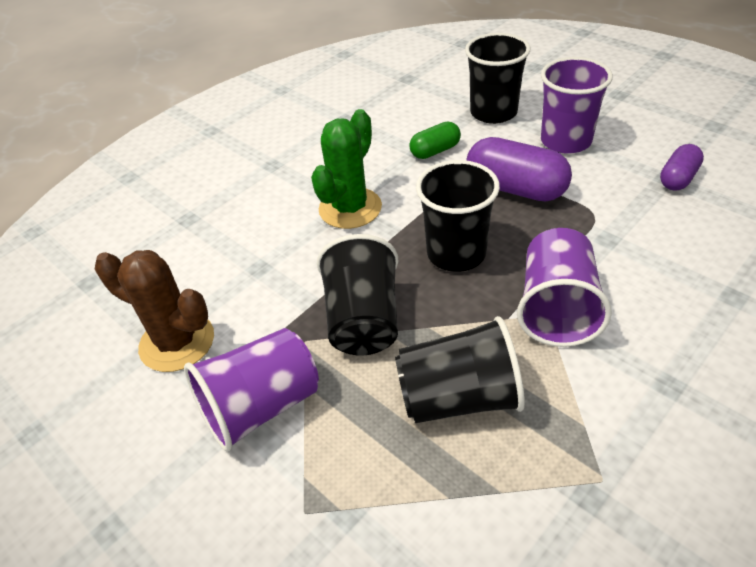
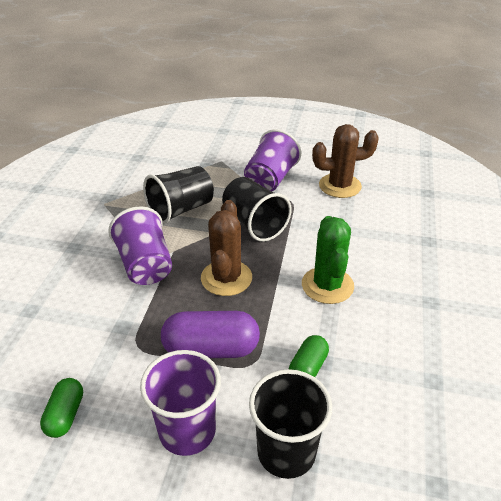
camera: 145 degrees right, 5 degrees down
black cup [416,160,500,272] -> brown cactus [201,200,252,296]
purple capsule [660,144,704,191] -> green capsule [40,378,83,438]

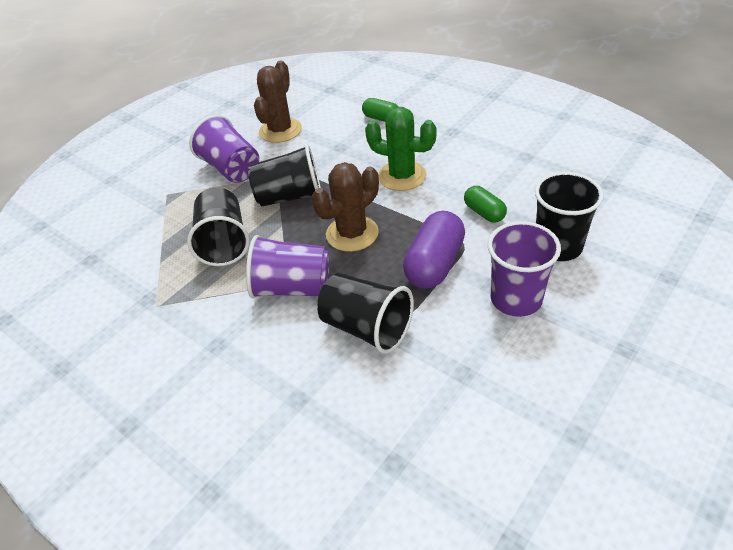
camera: 60 degrees left, 5 degrees up
green capsule [40,378,83,438] -> green capsule moved to [362,98,399,122]
brown cactus [201,200,252,296] -> brown cactus turned 75 degrees counterclockwise [312,162,379,252]
none -> black cup [317,273,414,354]

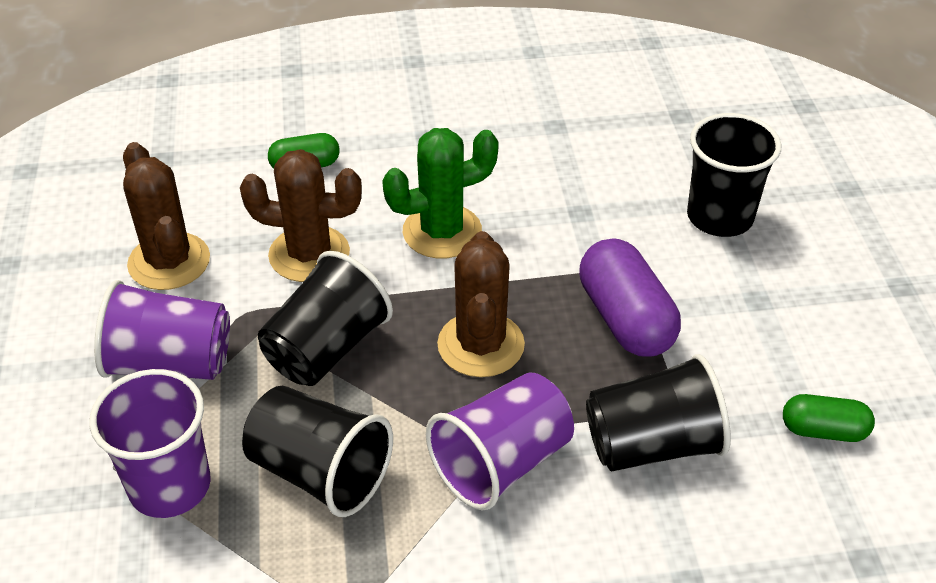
camera: 50 degrees left, 0 degrees up
green capsule [464,186,507,223] -> green capsule moved to [783,394,875,442]
purple cup [488,221,561,317] -> purple cup moved to [89,369,211,518]
none -> brown cactus [240,149,362,282]

